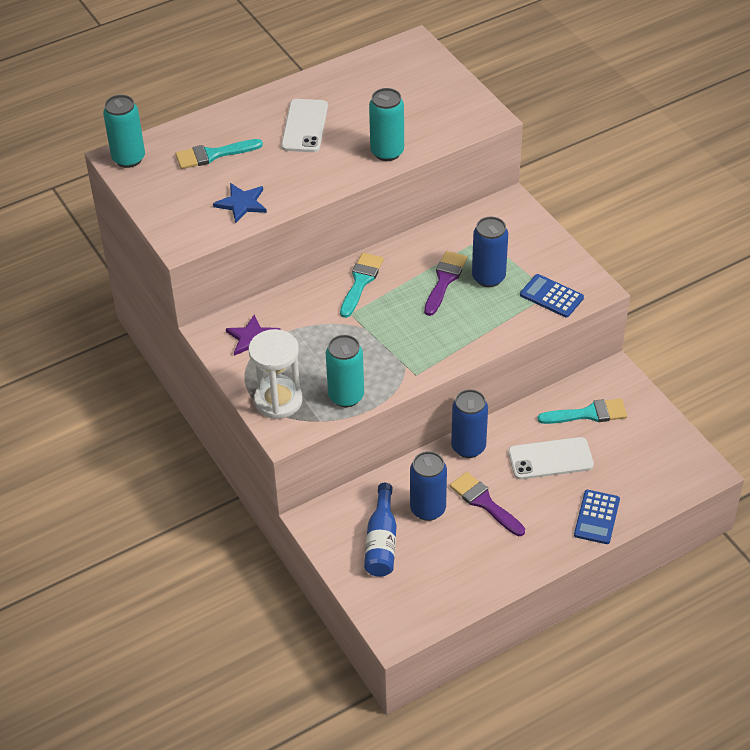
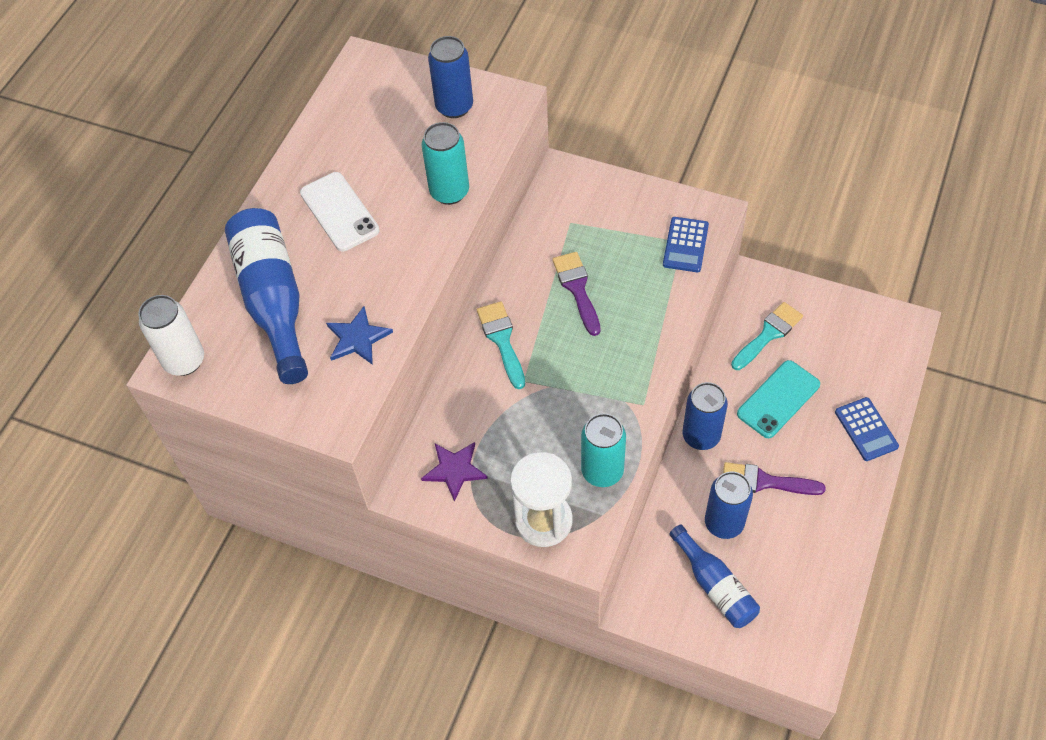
camera: 35 degrees left, 10 degrees up
turquoise can [103,95,145,168] -> white can [138,295,204,376]
turquoise brush [175,139,263,169] -> blue bottle [225,208,308,384]
blue can [472,217,508,287] -> blue can moved to [428,36,473,118]
white phone [508,437,594,479] -> turquoise phone [737,360,820,438]
blue calculator [520,274,584,318] -> blue calculator turned 75 degrees counterclockwise [663,217,709,272]

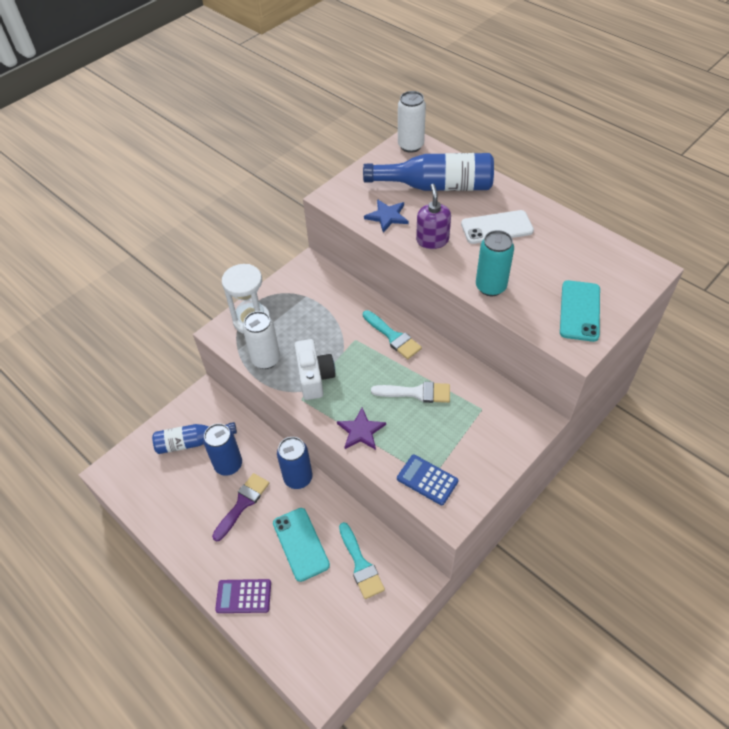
camera: 110 degrees right, 5 degrees down
purple star [421,442,488,502] -> purple star moved to [337,408,386,450]
blue can [428,36,473,118] -> turquoise phone [560,280,600,342]
turquoise brush [477,301,525,389] -> turquoise brush turned 45 degrees clockwise [363,310,422,359]
purple brush [552,252,601,336] -> white brush [371,382,450,403]
turquoise can [581,413,626,487] -> white can [243,311,280,369]
blue calculator [835,397,899,461] -> purple calculator [215,579,271,613]
none -> white camera [294,339,335,400]
none -> purple soap dispenser [416,184,451,249]

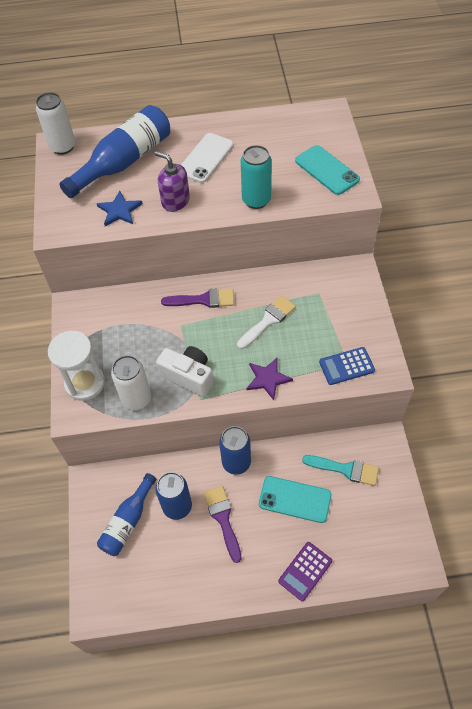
camera: 50 degrees left, 5 degrees up
turquoise brush [363,310,422,359] -> purple brush [161,288,234,308]

